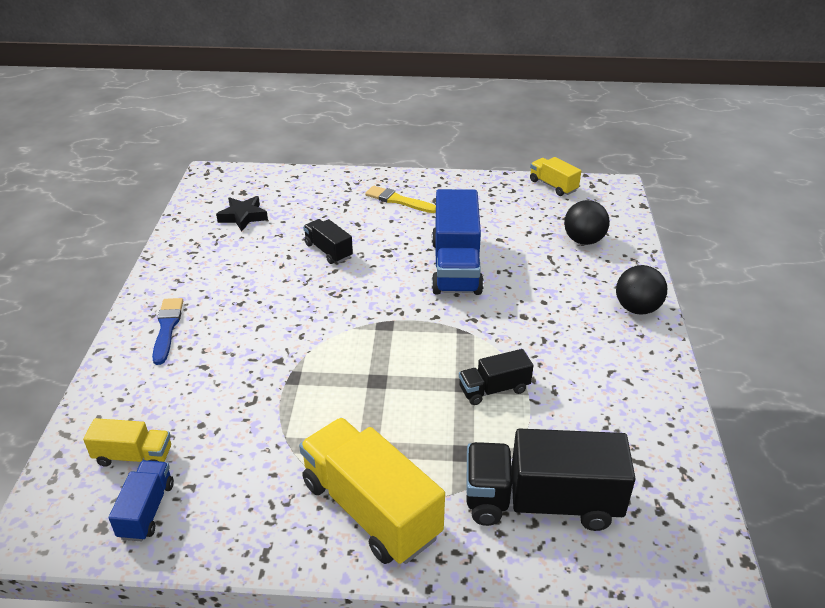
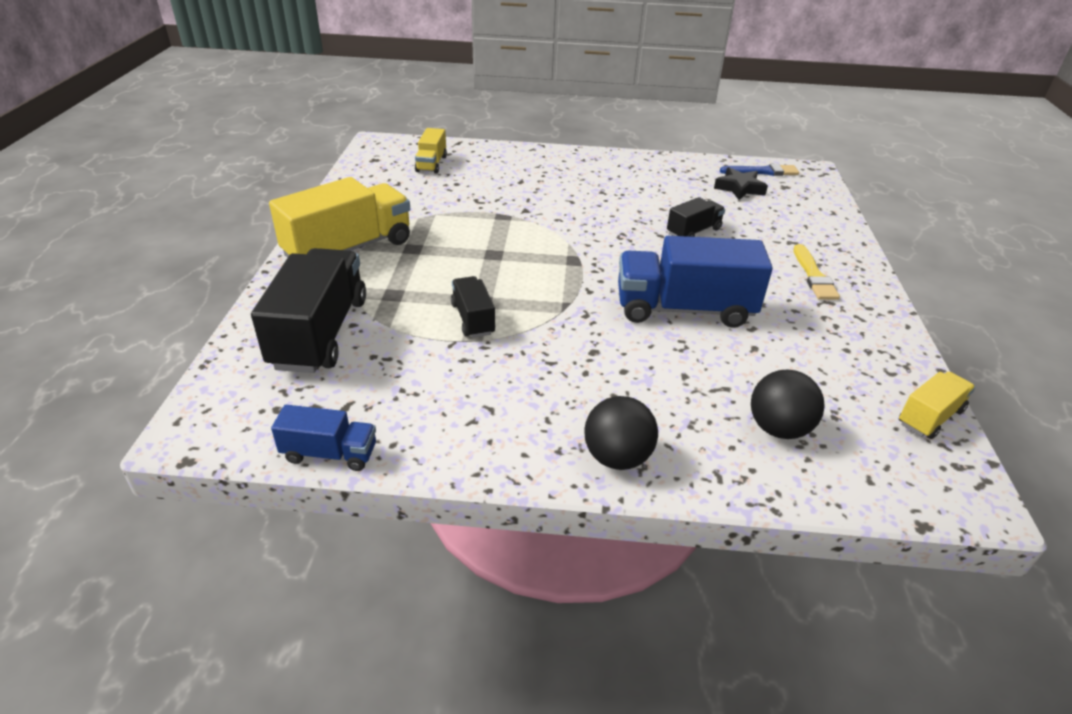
camera: 90 degrees right, 0 degrees up
blue truck [109,460,174,541] -> blue truck moved to [271,405,376,471]
blue brush [152,298,183,365] -> blue brush moved to [720,164,799,176]
yellow brush [365,186,436,213] -> yellow brush turned 150 degrees clockwise [793,244,840,300]

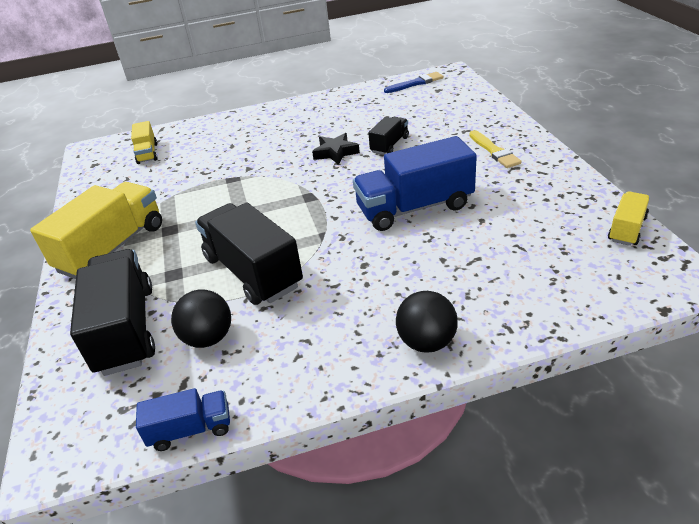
camera: 15 degrees left, 0 degrees up
black truck [451,276,495,338] -> black truck [195,202,303,305], size x1.93
black star [714,167,768,200] -> black star moved to [312,133,360,165]
black ball [751,369,825,439] -> black ball moved to [171,290,231,348]

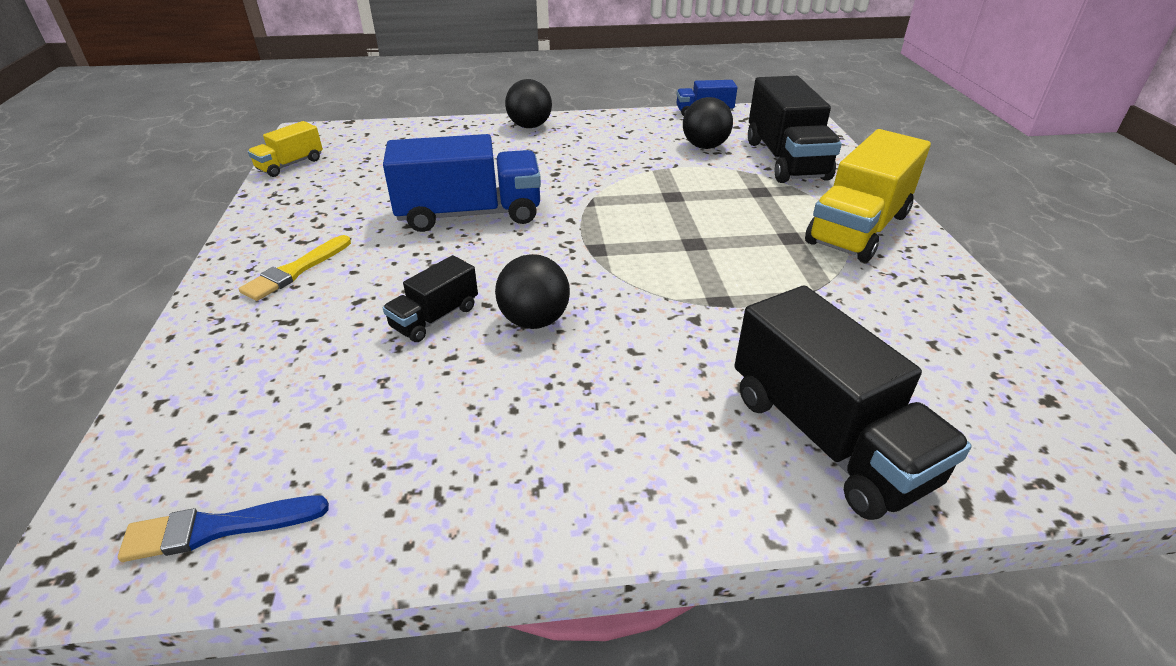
camera: 175 degrees left, 0 degrees up
yellow truck [131,121,158,164] -> none
black truck [195,202,303,305] -> black truck moved to [734,285,972,520]
black star [312,133,360,165] -> black ball [495,254,570,329]
yellow brush [469,130,522,168] -> yellow brush turned 135 degrees counterclockwise [239,235,351,301]

